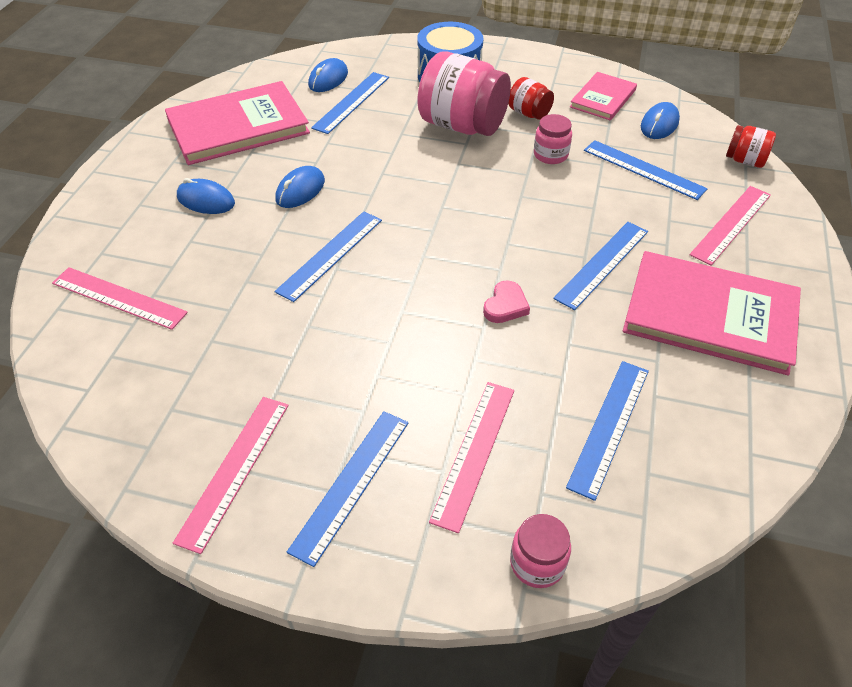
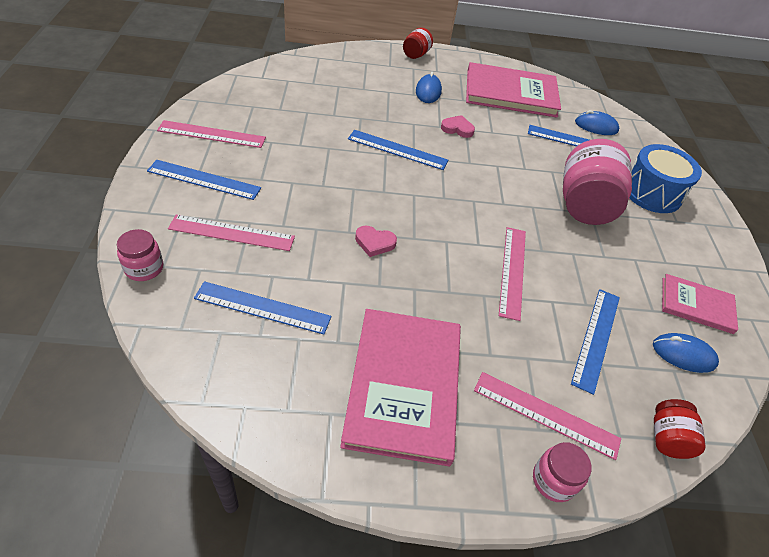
camera: 70 degrees right, 0 degrees up
pink ruler [52,267,188,330] -> pink ruler moved to [499,227,526,321]
pink book [165,81,310,165] -> pink book turned 45 degrees counterclockwise [466,62,561,118]
blue mouse [275,166,325,208] -> pink heart [441,115,475,138]
red jar [508,77,554,120] -> red jar moved to [403,28,433,59]
pink jar [534,114,572,164] -> pink jar moved to [533,442,592,502]
blue ruler [553,222,648,310] -> none

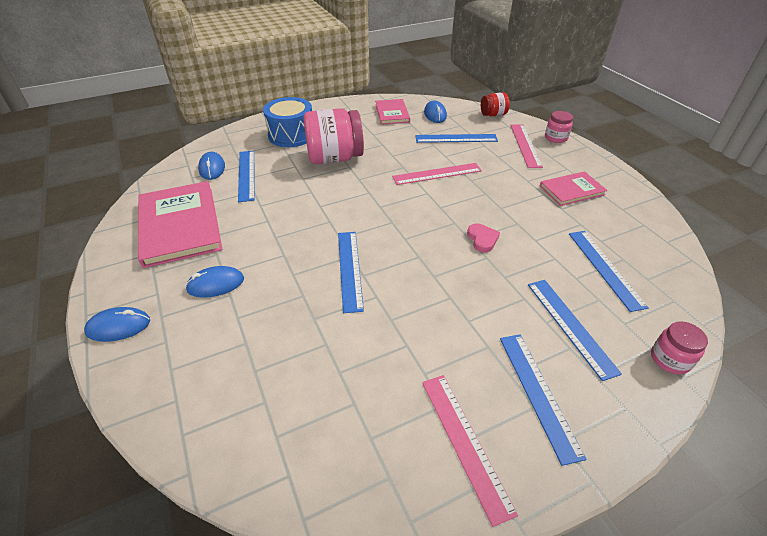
camera: 110 degrees left, 5 degrees down
pink ruler [168,215,295,251] -> blue ruler [528,280,622,381]
pink book [340,309,461,466] -> pink book [540,171,607,206], size x0.55
red jar [403,28,433,59] -> blue mouse [84,307,150,342]
pink heart [441,115,475,138] -> none

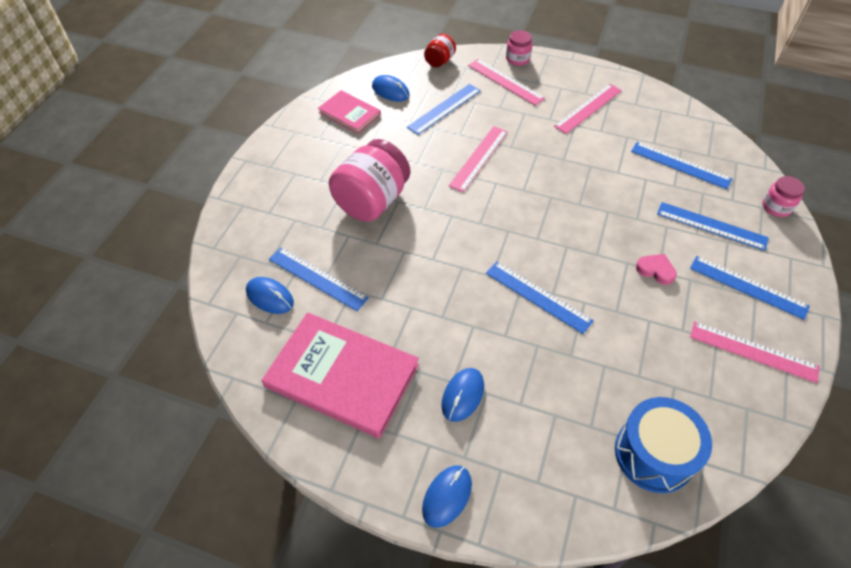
camera: 45 degrees left, 10 degrees up
blue drum [263,97,312,147] -> blue drum moved to [615,397,712,493]
pink heart [467,224,500,252] -> pink heart moved to [636,254,677,285]
pink book [540,171,607,206] -> pink ruler [554,84,622,134]

